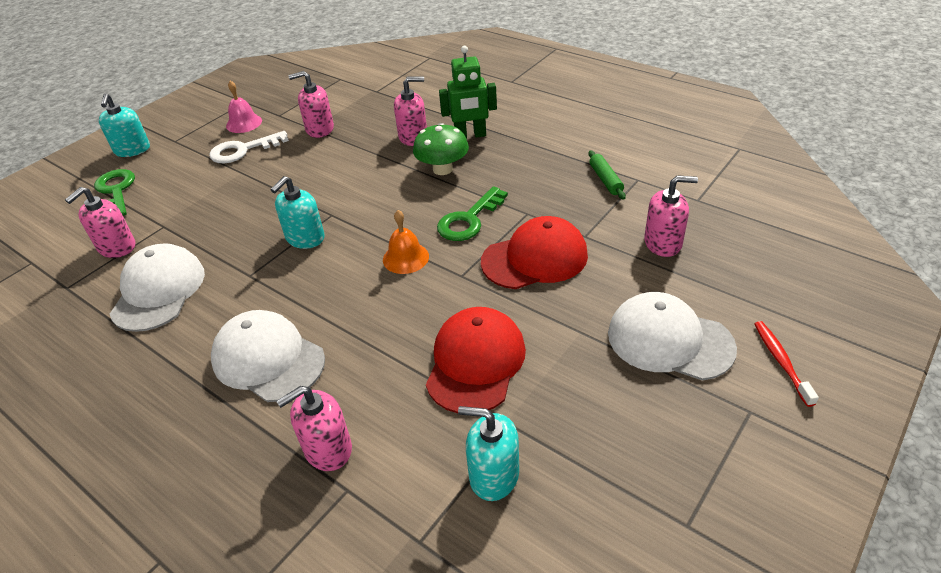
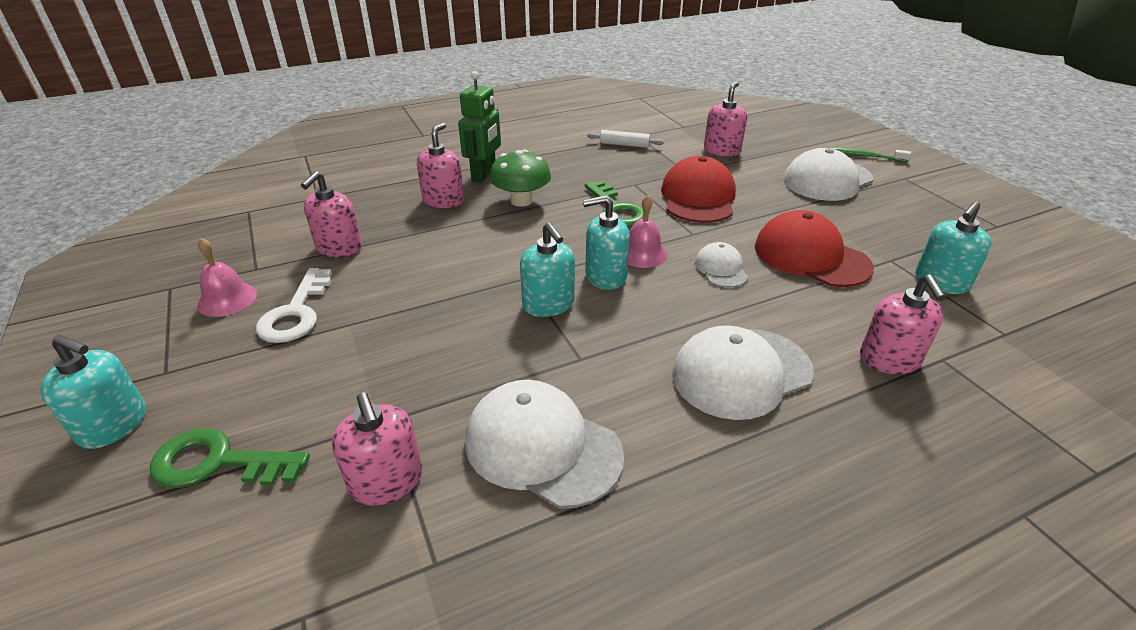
camera: 65 degrees left, 5 degrees down
orange bell [383,210,429,274] -> pink bell [628,195,668,268]
green rolling pin [588,150,626,200] -> white rolling pin [587,130,664,148]
red toothbrush [754,321,819,407] -> green toothbrush [829,147,911,162]
none -> turquoise soap dispenser [583,195,630,290]
none -> white cap [695,242,748,287]

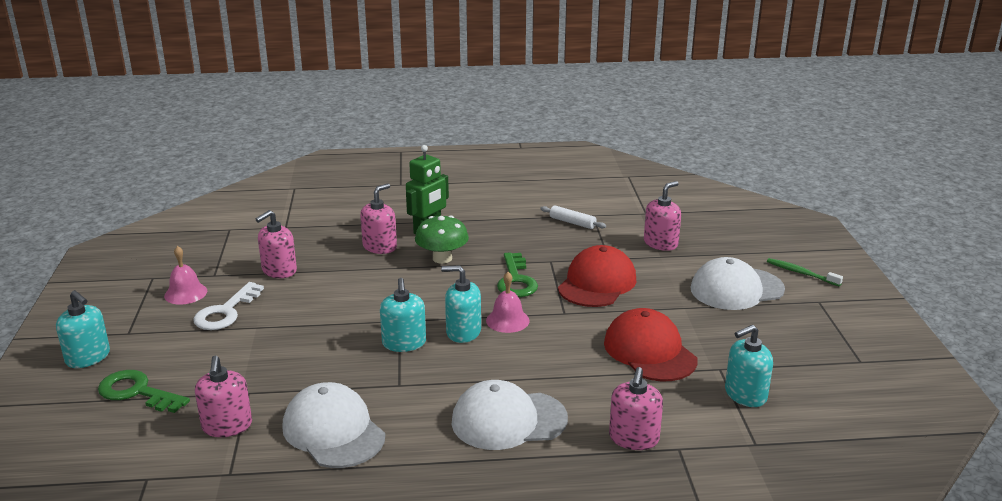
camera: 20 degrees right, 10 degrees down
white cap [695,242,748,287] -> none

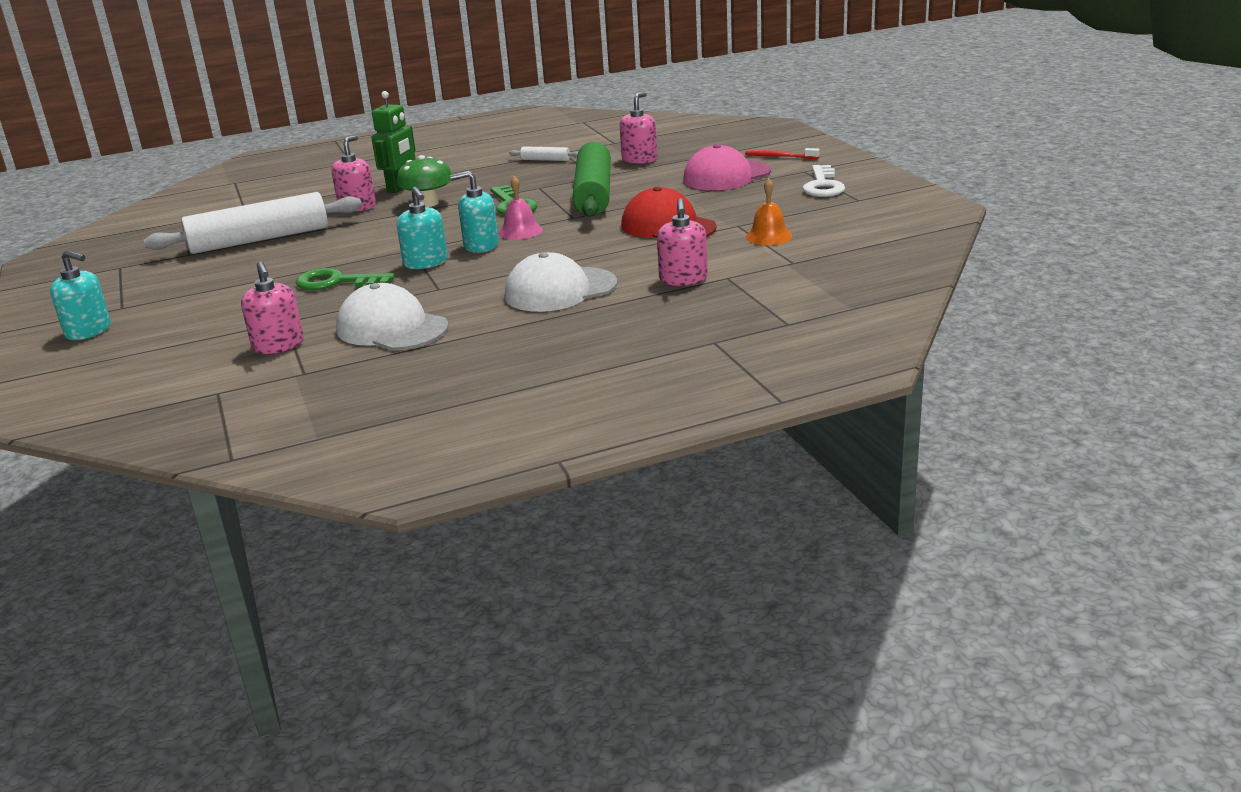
camera: 15 degrees left, 0 degrees up
green key [98,370,190,413] -> green key moved to [296,268,395,290]
pink bell [164,246,207,305] -> none
white key [193,282,264,330] -> white key moved to [803,165,845,197]
pink soap dispenser [256,210,297,278] -> white rolling pin [144,192,362,254]
red cap [558,245,636,307] -> green rolling pin [572,142,611,217]
white cap [691,257,785,310] -> pink cap [683,144,771,190]
turquoise soap dispenser [725,325,773,407] -> orange bell [745,178,792,245]
green toothbrush [767,258,843,286] -> red toothbrush [745,148,820,159]

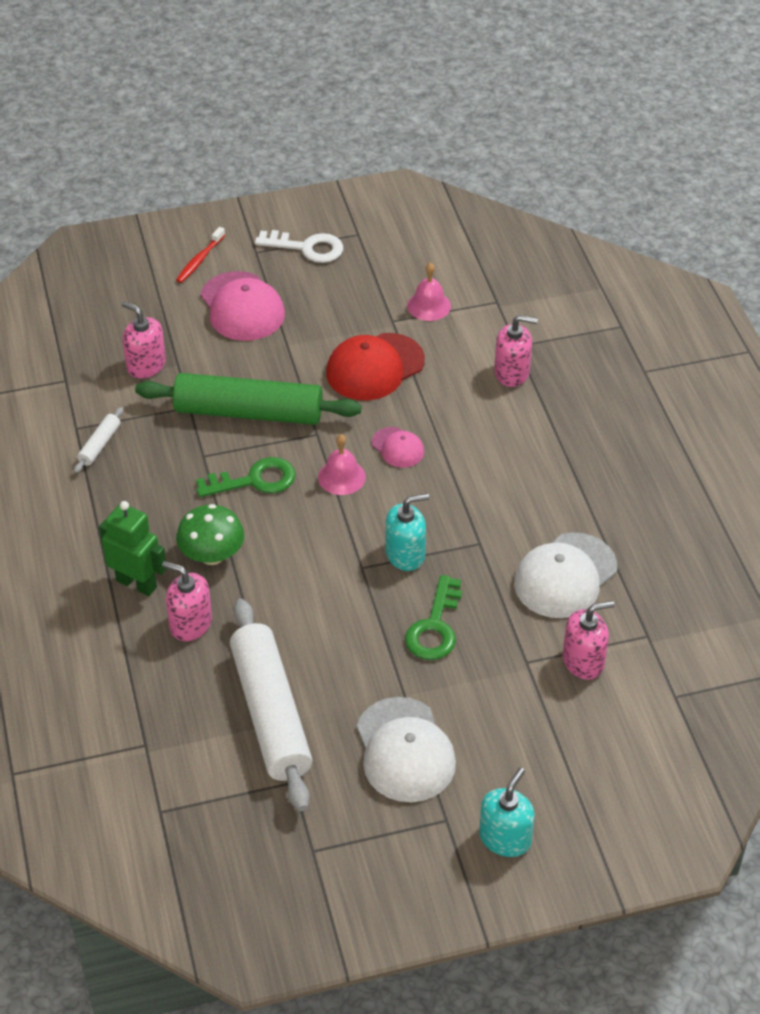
camera: 85 degrees left, 20 degrees up
turquoise soap dispenser [450,171,499,253] -> none
white cap [505,252,617,312] -> white cap moved to [357,697,456,802]
orange bell [745,178,792,245] -> pink bell [407,263,451,321]
none -> pink cap [372,427,424,468]

